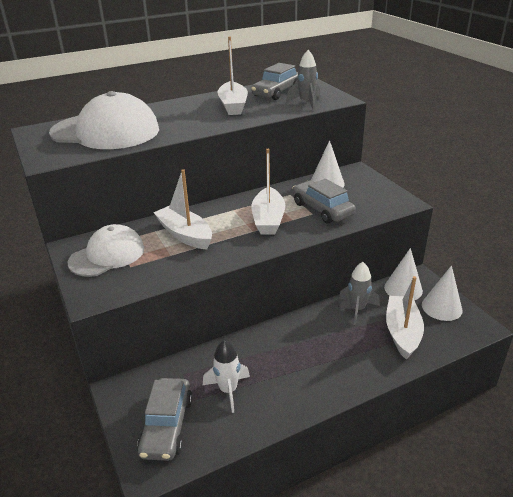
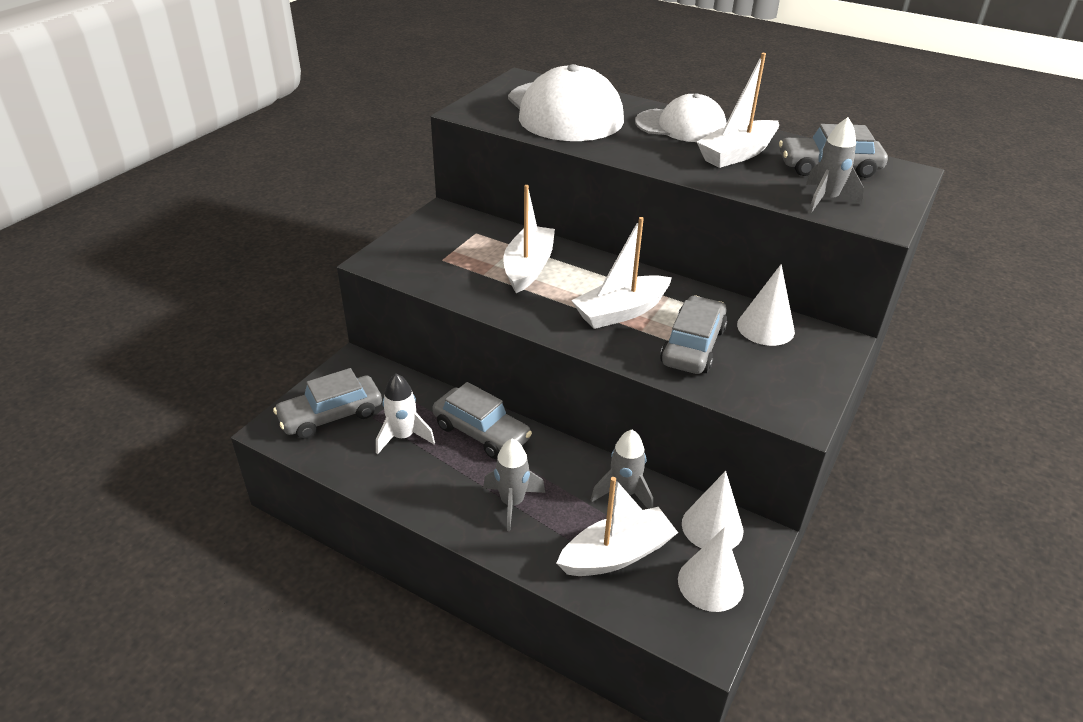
camera: 55 degrees right, 5 degrees up
white cap [67,224,144,277] -> white cap moved to [635,93,727,142]
none -> grey car [432,382,532,459]
none -> grey rocket [483,438,545,531]

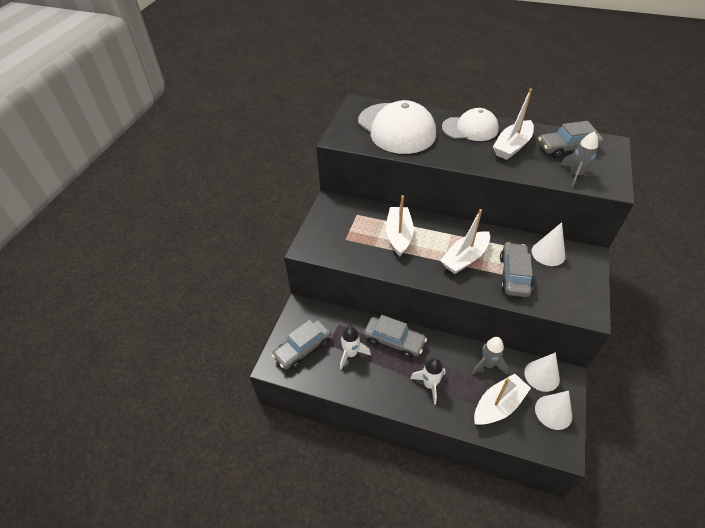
camera: 10 degrees left, 10 degrees up
grey rocket [483,438,545,531] -> white rocket [410,358,446,404]

